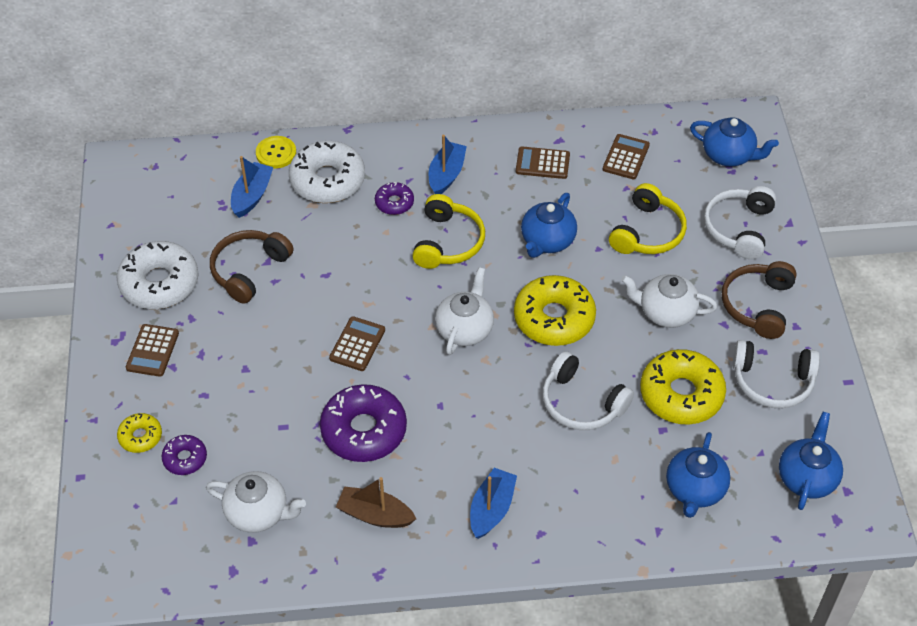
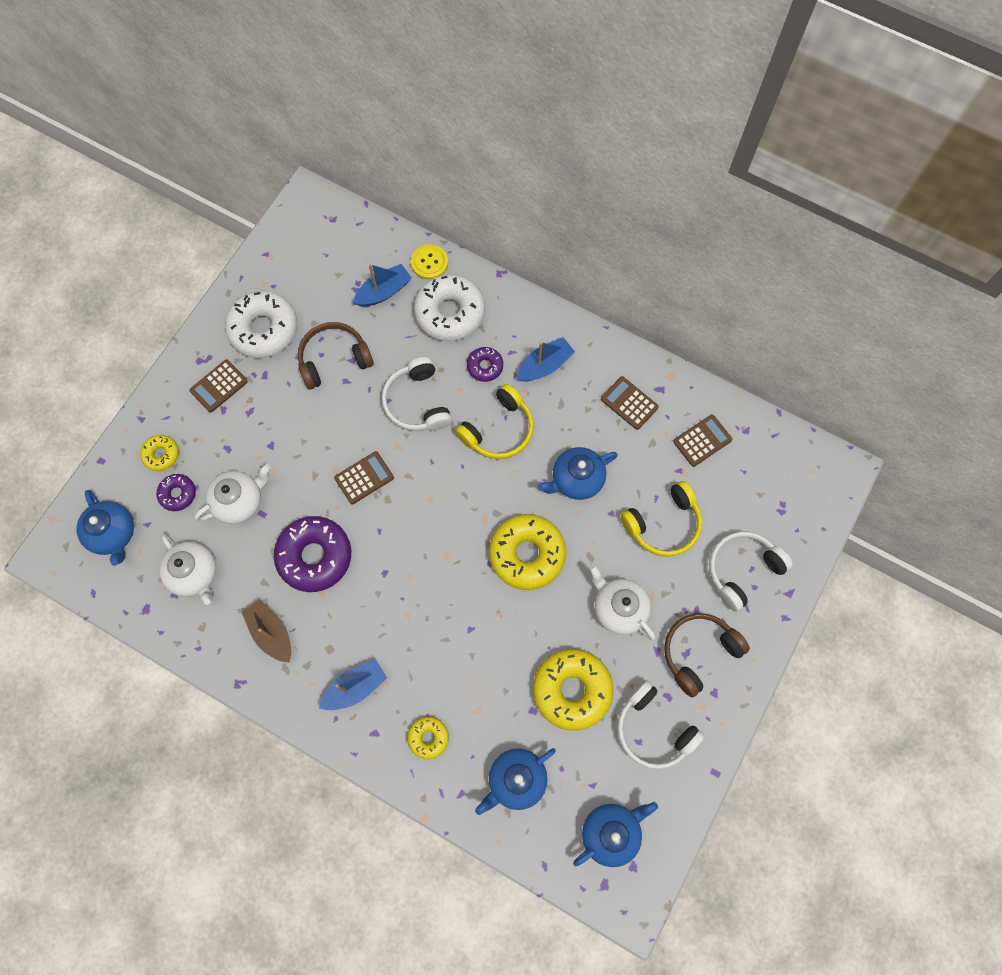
camera: 35 degrees right, 20 degrees up
white teapot [435,267,494,355] -> white teapot moved to [194,464,271,524]
white headphones [542,351,634,430] -> white headphones moved to [382,357,452,431]
blue teapot [690,117,779,167] -> blue teapot moved to [76,490,134,566]
none -> yellow donut [407,717,449,759]

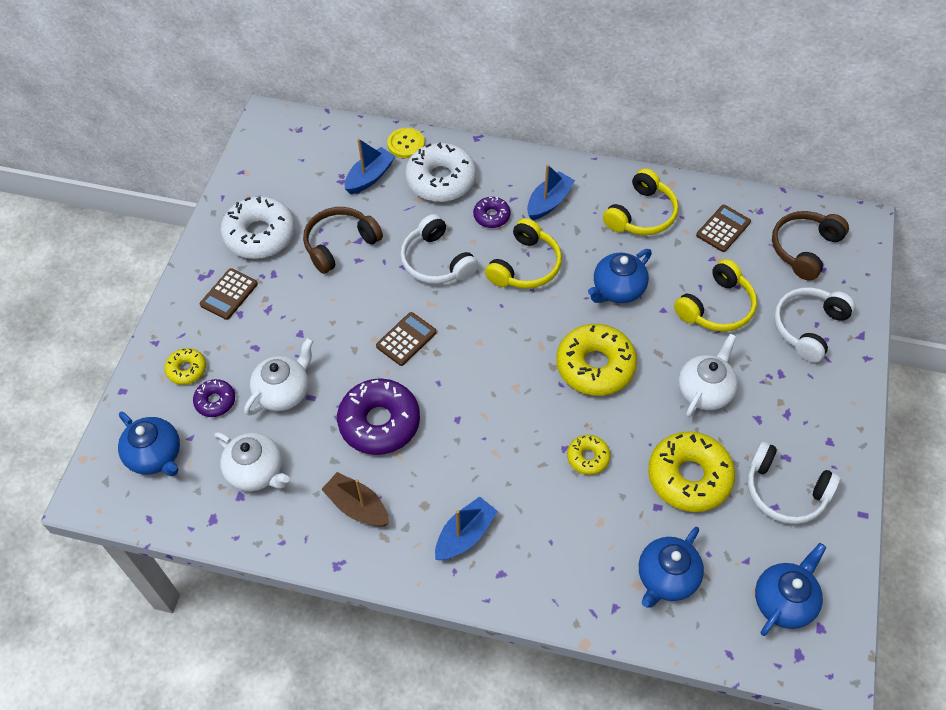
camera: 15 degrees left, 15 degrees down
yellow donut [407,717,449,759] -> yellow donut moved to [567,435,610,475]
white teapot [589,565,655,640] -> white teapot turned 90 degrees clockwise [678,334,738,418]
brown calculator [601,376,659,430] -> yellow headphones [603,168,679,235]
brown headphones [664,613,750,697] -> brown headphones moved to [772,211,849,280]

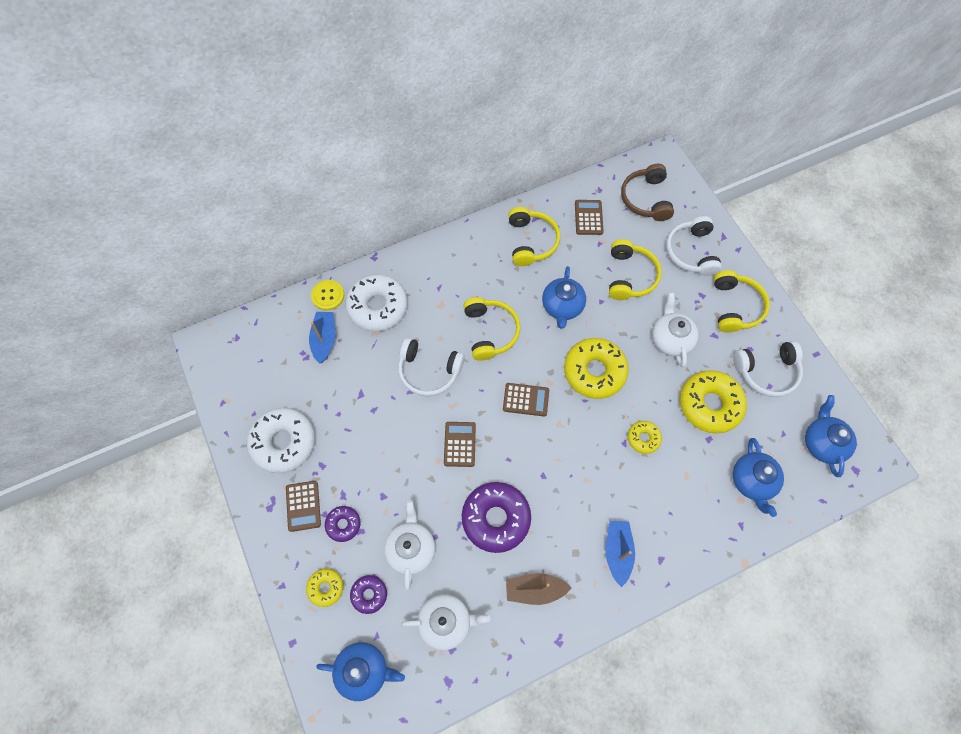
camera: 40 degrees left, 10 degrees up
brown headphones [303,207,383,274] -> none
purple donut [473,197,511,228] -> purple donut moved to [325,506,360,542]
blue boat [527,164,575,220] -> none
none -> brown calculator [503,383,549,416]
none -> yellow headphones [714,270,770,333]

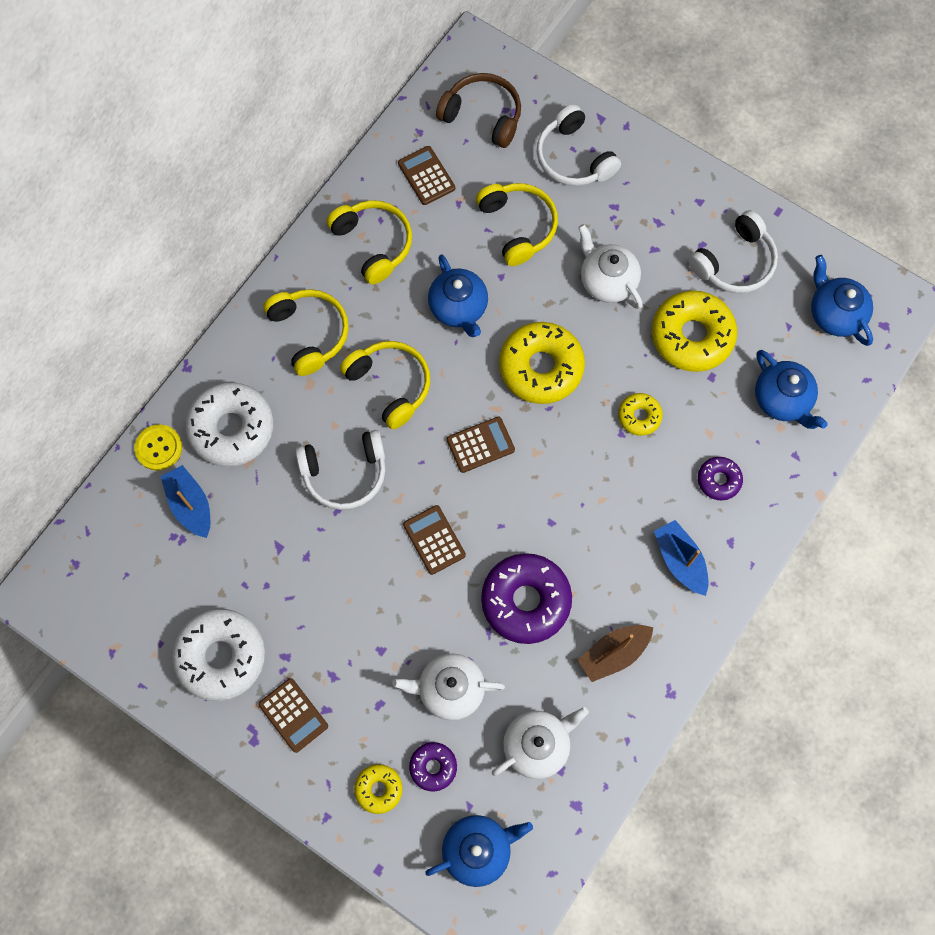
camera: 30 degrees left, 5 degrees up
purple donut [325,506,360,542] -> purple donut moved to [698,457,743,500]
white teapot [384,500,435,591] -> white teapot turned 60 degrees counterclockwise [392,653,505,720]
brown headphones [621,164,674,221] -> brown headphones turned 150 degrees clockwise [436,73,521,148]
yellow headphones [714,270,770,333] -> yellow headphones moved to [263,289,349,376]

